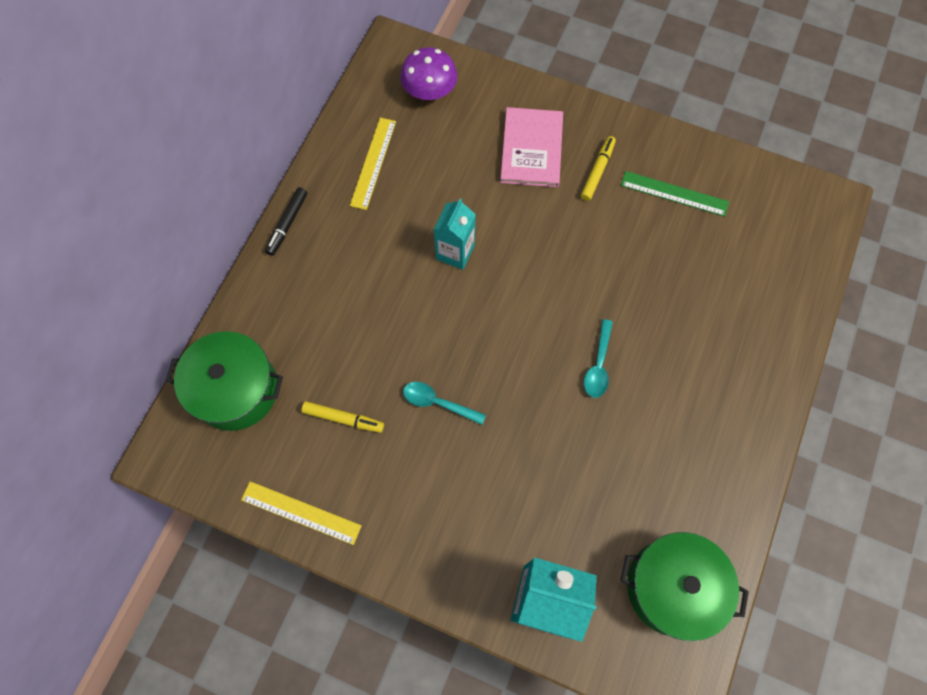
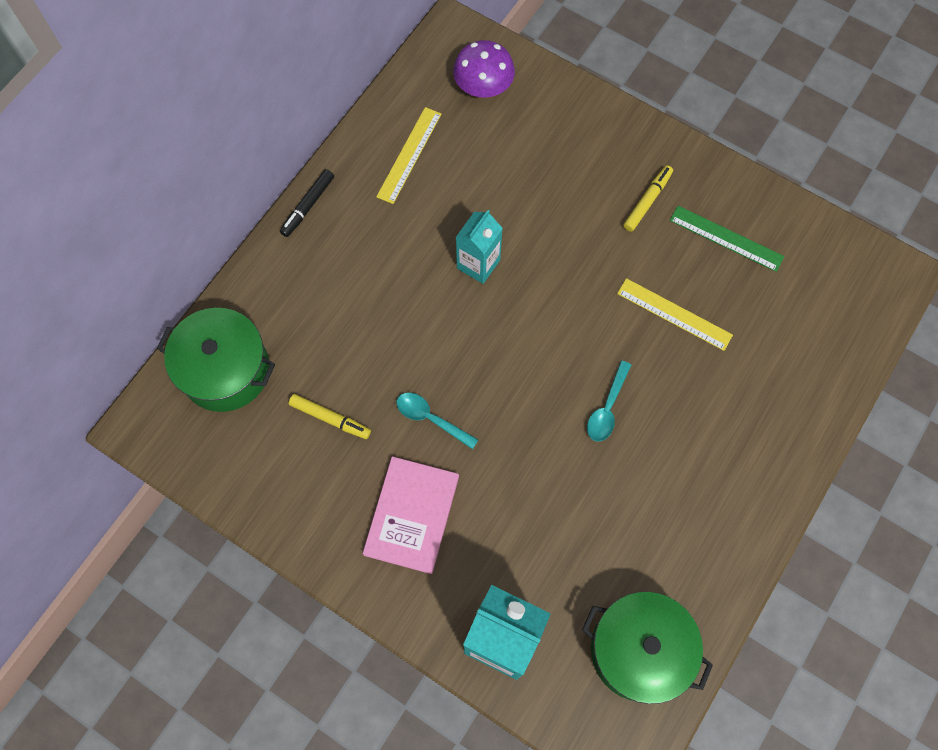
camera: 10 degrees right, 0 degrees up
yellow ruler [241,481,362,545] -> yellow ruler moved to [617,278,733,351]
pink book [500,107,563,187] -> pink book moved to [363,456,459,574]

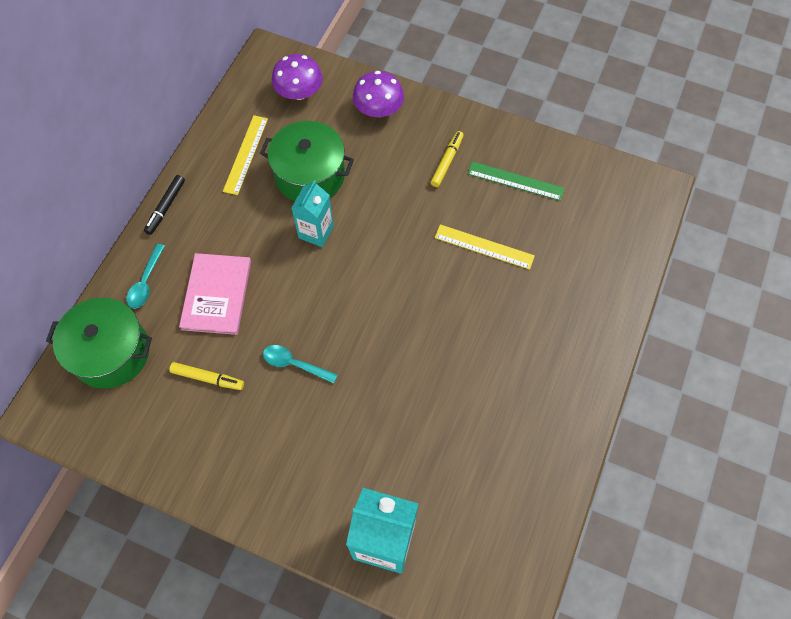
camera: 10 degrees left, 5 degrees down
pink book [363,456,459,574] -> pink book moved to [179,253,251,335]
green pot [582,591,713,704] -> green pot moved to [260,121,354,201]
turquoise spoon [587,361,631,442] -> turquoise spoon moved to [126,244,165,309]
none -> purple mushroom [353,71,404,117]

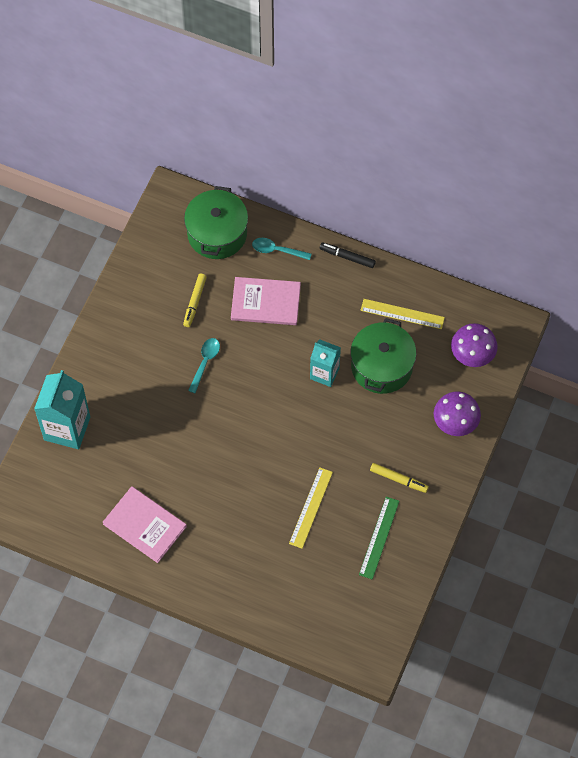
camera: 90 degrees right, 0 degrees up
none -> pink book [102,486,187,563]

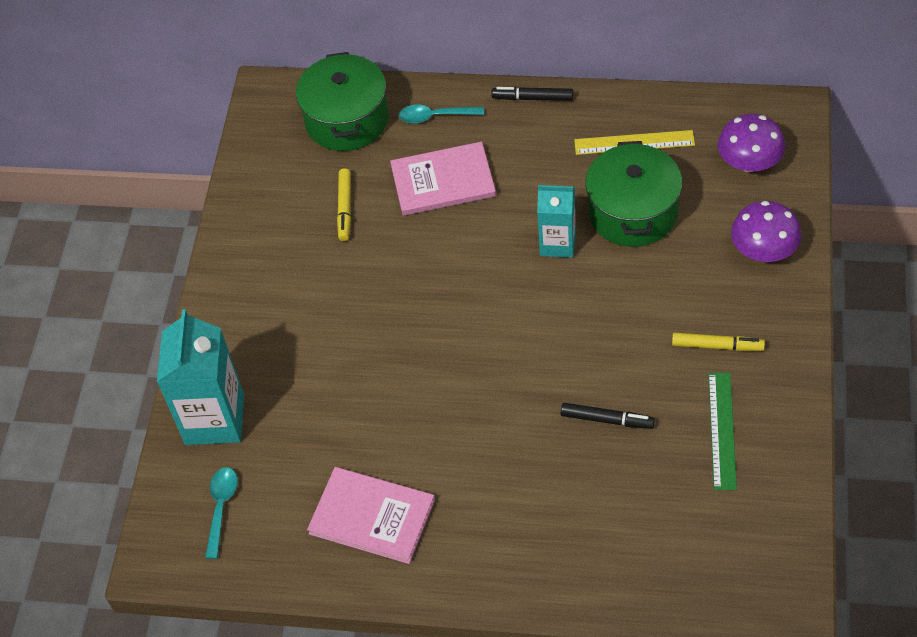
camera: 10 degrees left, 10 degrees down
turquoise spoon [188,338,220,393] -> turquoise spoon moved to [205,467,238,559]
yellow ruler [289,467,333,549] -> black marker [561,403,655,429]

